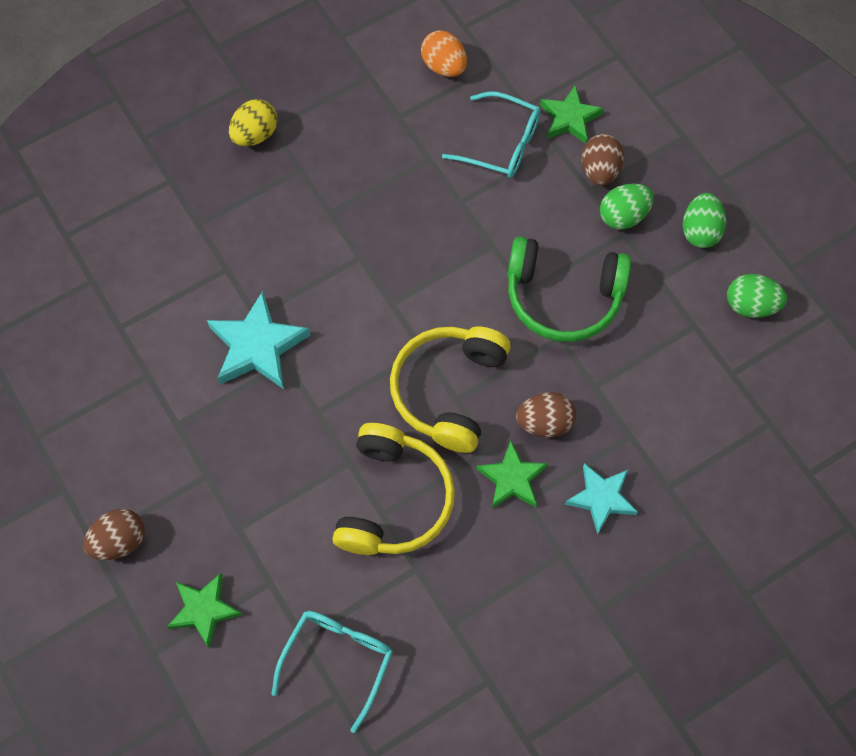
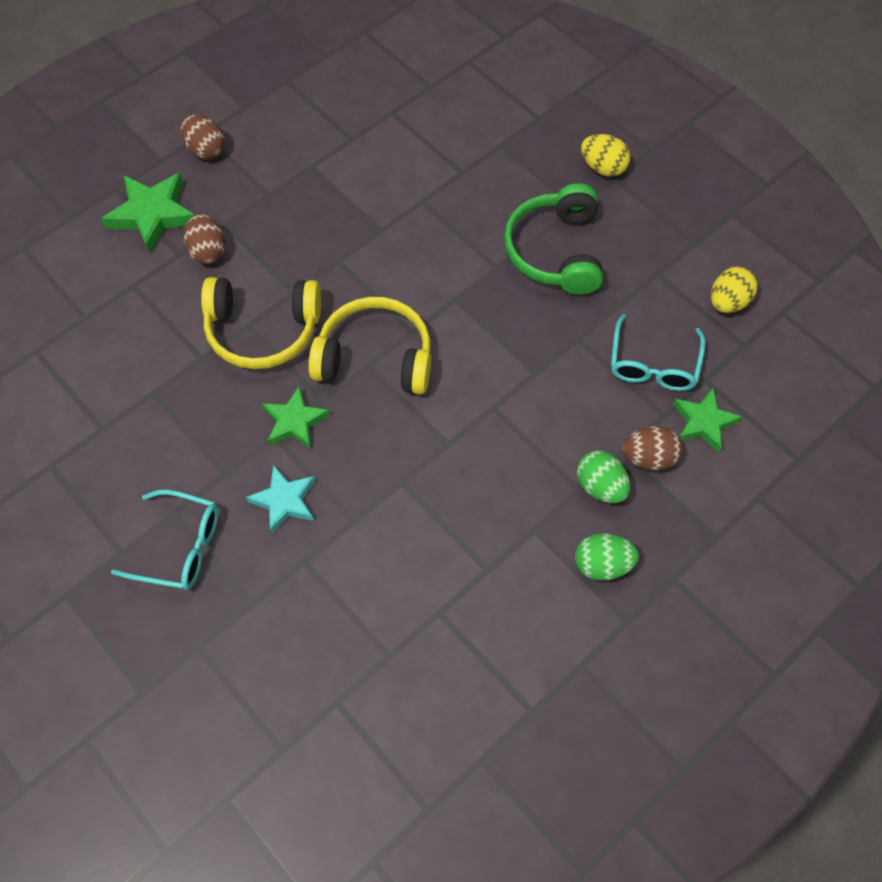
camera: 80 degrees right, 5 degrees down
green star [167,573,242,649] -> green star [101,173,195,253], size x1.50
turquoise star [207,291,310,389] -> none
turquoise glasses [272,611,393,733] -> turquoise glasses moved to [111,490,219,590]
orange egg [421,30,467,77] -> yellow egg [711,266,758,313]
green headphones [508,236,631,342] -> green headphones moved to [504,183,603,295]
brown egg [516,392,576,437] -> brown egg moved to [184,214,225,264]
green egg [727,274,787,318] -> none

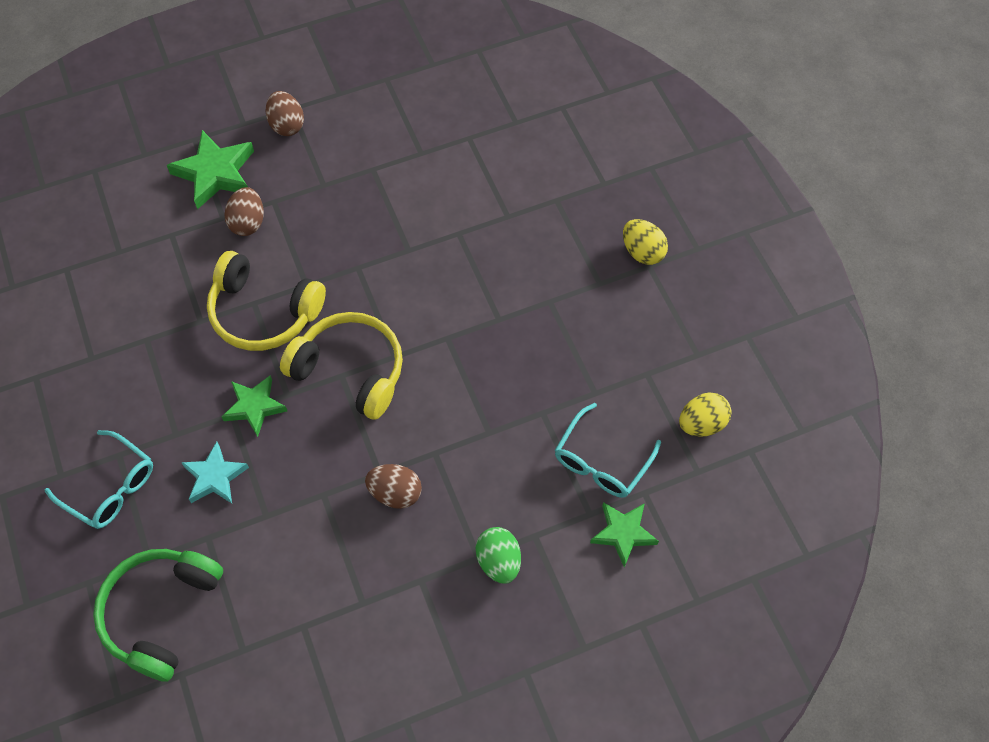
camera: 20 degrees right, 0 degrees up
green headphones [504,183,603,295] -> green headphones moved to [93,549,223,682]
green egg [575,533,639,581] -> none
brown egg [622,426,683,471] -> brown egg moved to [365,464,422,509]

